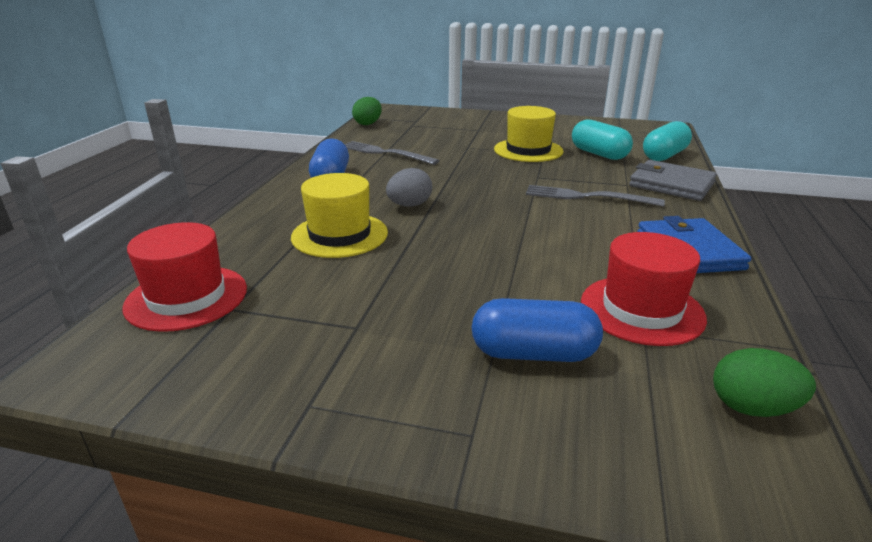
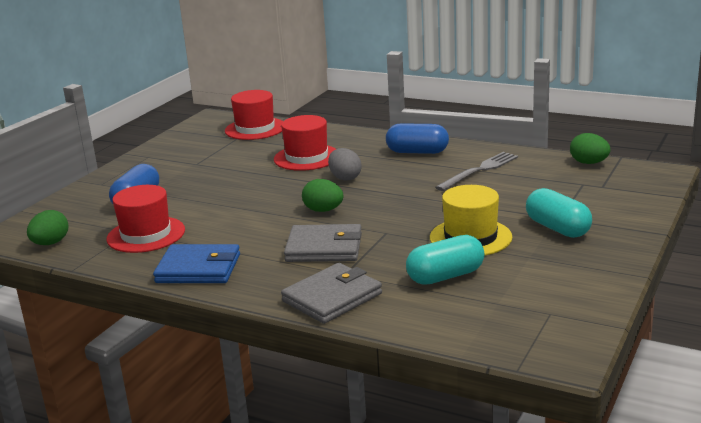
camera: 105 degrees right, 5 degrees down
yellow hat [291,173,388,258] -> red hat [274,115,336,171]
grey fork [526,185,665,207] -> grey wallet [284,224,362,262]
turquoise capsule [643,121,692,161] -> turquoise capsule moved to [526,188,592,238]
none -> green egg [302,179,343,212]

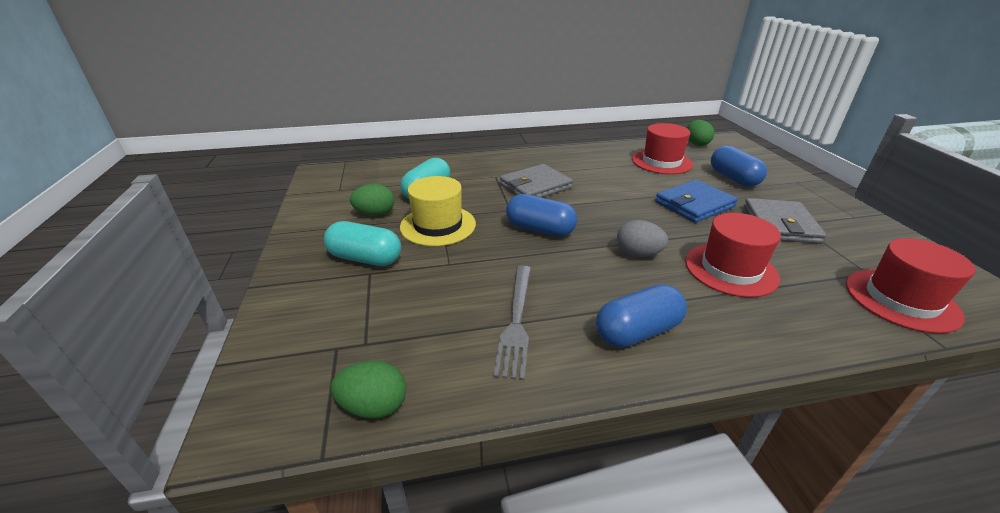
camera: 140 degrees right, 10 degrees up
blue wallet [153,244,240,283] -> blue wallet moved to [655,180,738,223]
grey wallet [281,263,382,324] -> grey wallet moved to [743,198,826,244]
green egg [302,179,343,212] -> green egg moved to [350,184,394,216]
none -> blue capsule [506,194,577,237]

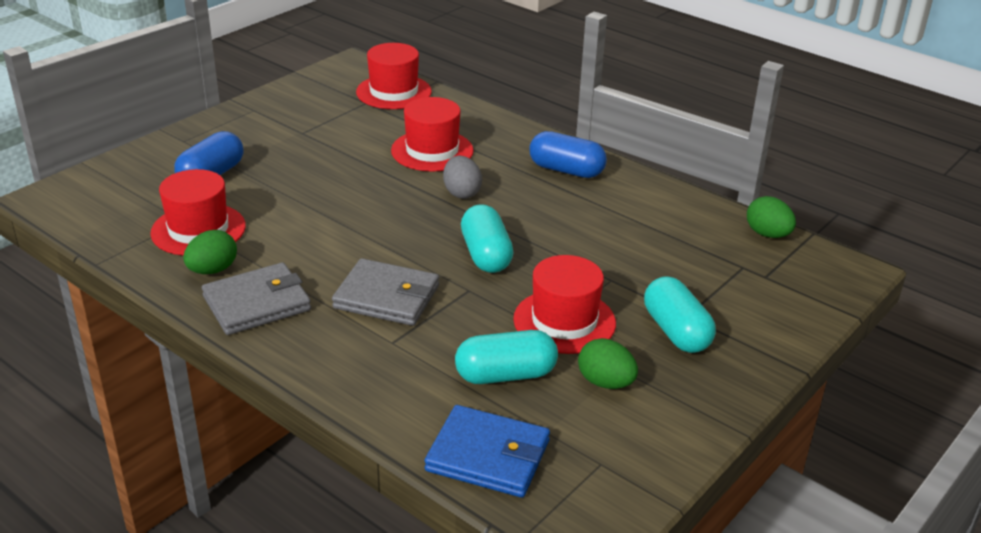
camera: 130 degrees left, 0 degrees up
yellow hat [400,176,476,246] -> red hat [513,255,616,354]
grey fork [493,265,531,380] -> none
blue capsule [506,194,577,237] -> turquoise capsule [461,204,513,273]
blue wallet [655,180,738,223] -> blue wallet moved to [424,405,550,498]
green egg [687,120,714,146] -> green egg moved to [183,230,237,274]
grey wallet [743,198,826,244] -> grey wallet moved to [202,262,311,335]

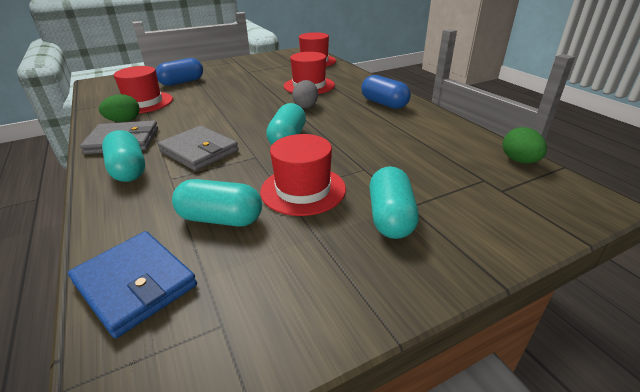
camera: 25 degrees right, 0 degrees up
green egg [578,338,638,389] -> none
none -> turquoise capsule [102,130,145,182]

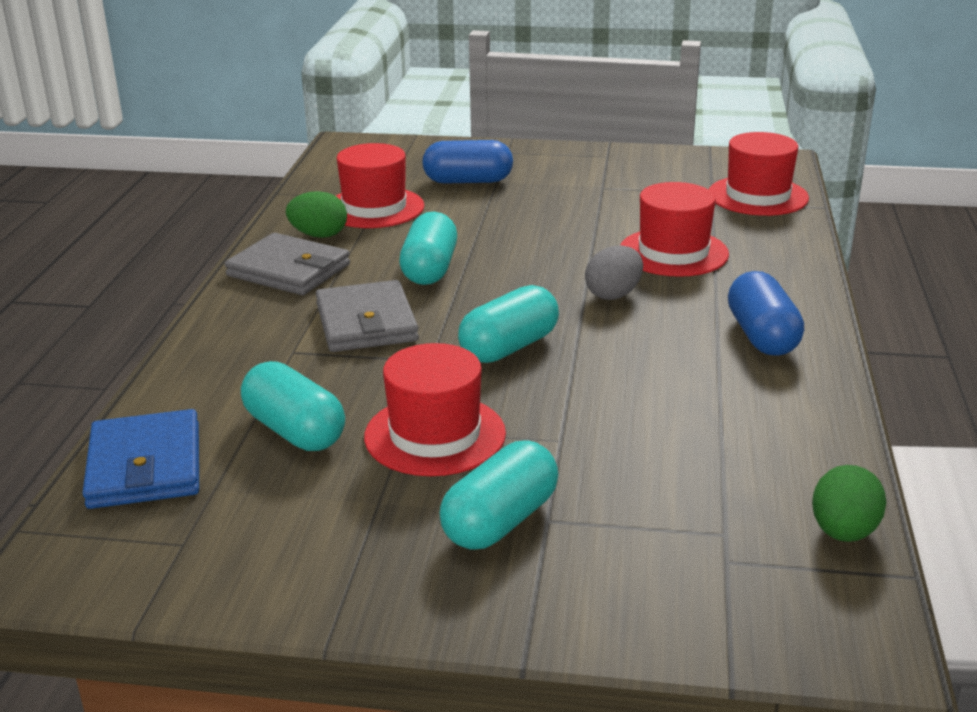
camera: 35 degrees right, 5 degrees down
turquoise capsule [102,130,145,182] -> turquoise capsule moved to [399,212,457,285]

